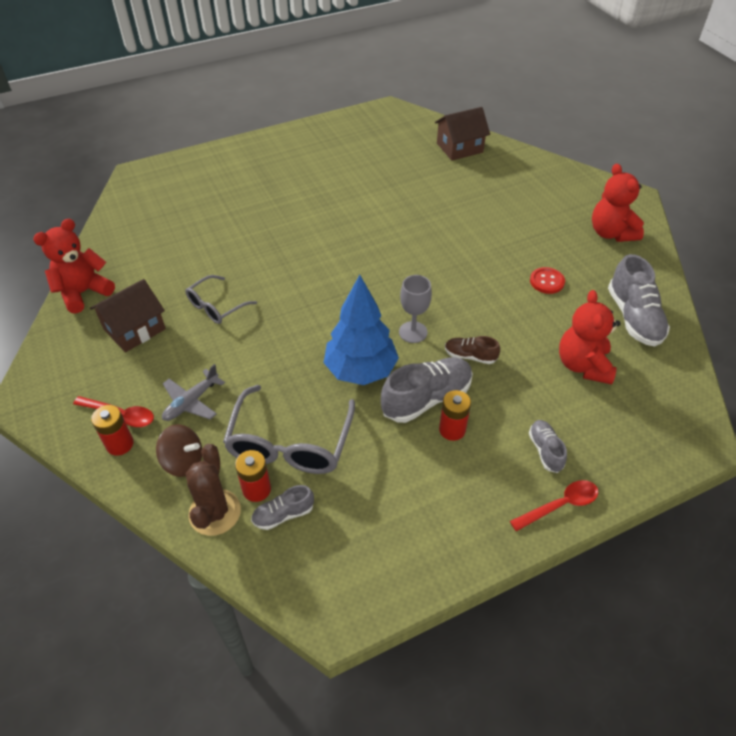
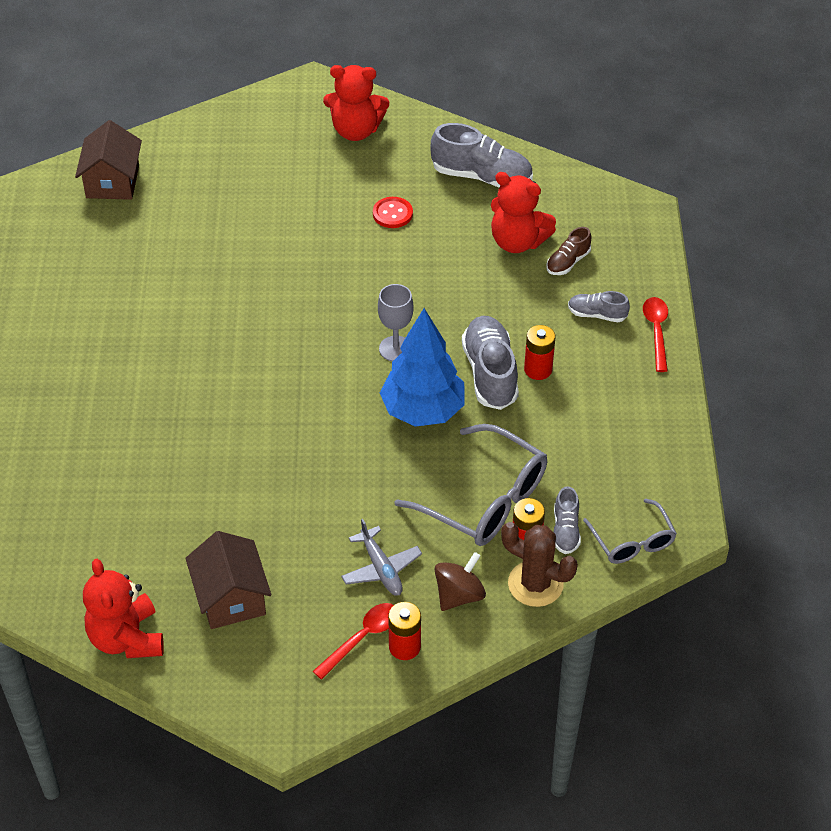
camera: 65 degrees left, 0 degrees up
grey glasses [185,275,257,324] -> grey glasses moved to [583,499,677,564]
brown shoe [445,336,500,364] -> brown shoe moved to [546,227,591,275]

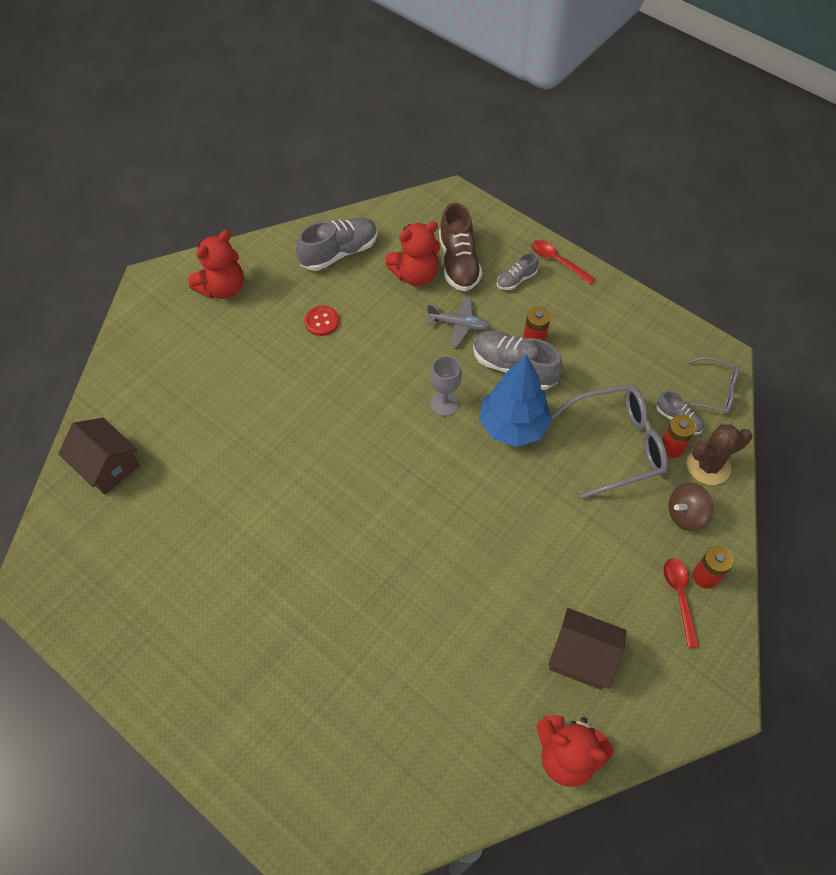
camera: 50 degrees left, 10 degrees up
grey plane [341,519,422,596] -> grey plane moved to [427,297,490,347]
brown spinning top [434,552,486,611] -> brown spinning top turned 105 degrees counterclockwise [668,483,713,531]
brown shoe [546,227,591,275] -> brown shoe [439,203,482,291], size x1.84

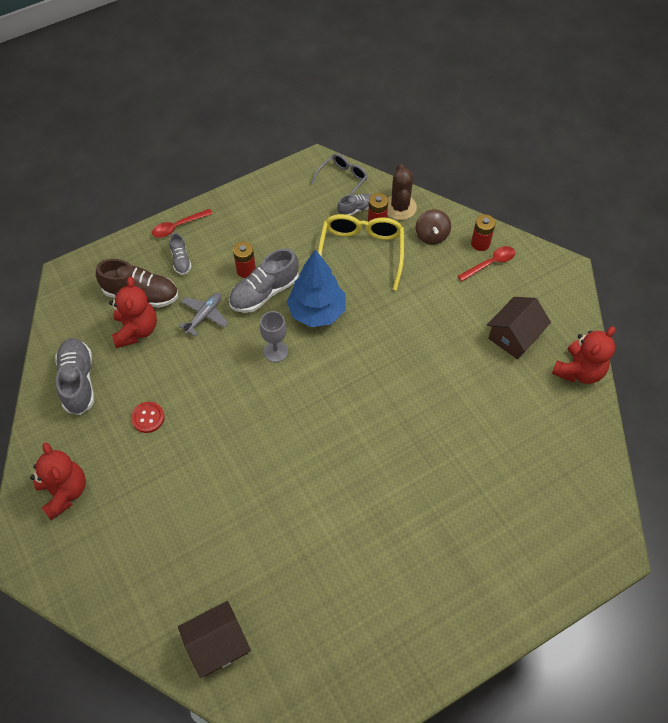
camera: 70 degrees left, 0 degrees up
grey glasses [551,385,668,499] -> yellow glasses [318,214,404,291]
red spoon [663,558,699,648] -> red spoon turned 135 degrees clockwise [458,246,515,281]

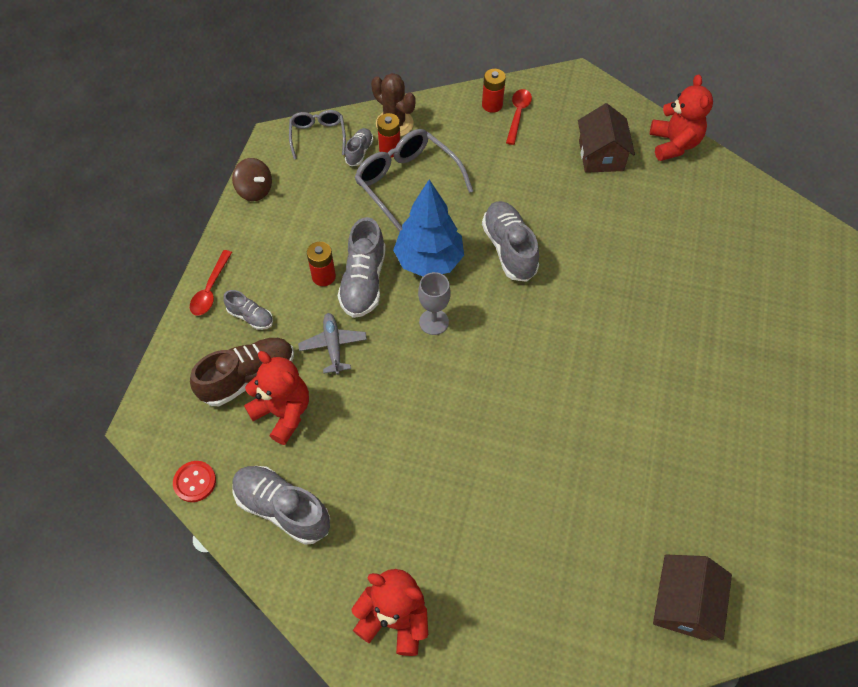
camera: 45 degrees left, 0 degrees up
red button [131,402,165,433] -> red button moved to [173,461,216,502]
yellow glasses [318,214,404,291] -> grey glasses [355,129,473,232]
brown spinning top [416,209,451,245] -> brown spinning top moved to [232,158,272,201]
none -> grey shoe [482,201,539,282]

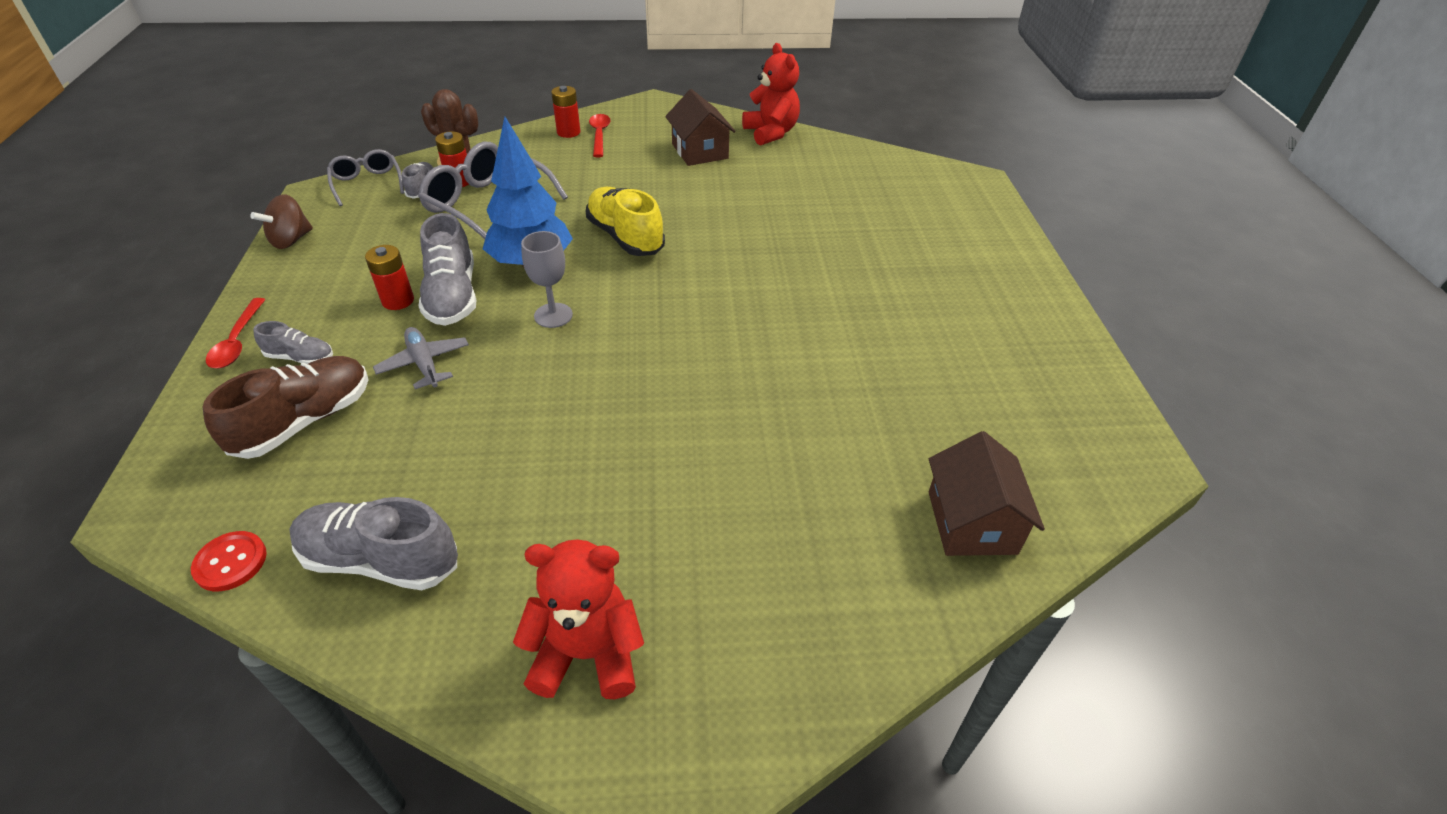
camera: 20 degrees left, 15 degrees down
brown spinning top [232,158,272,201] -> brown spinning top turned 105 degrees clockwise [250,194,313,249]
red teddy bear [244,351,309,445] -> none
grey shoe [482,201,539,282] -> yellow shoe [586,187,665,256]

